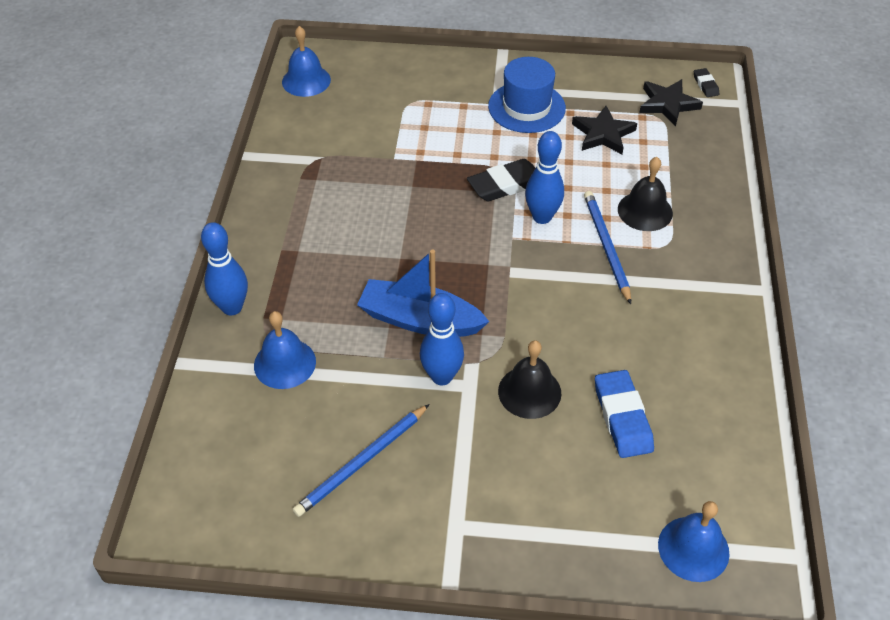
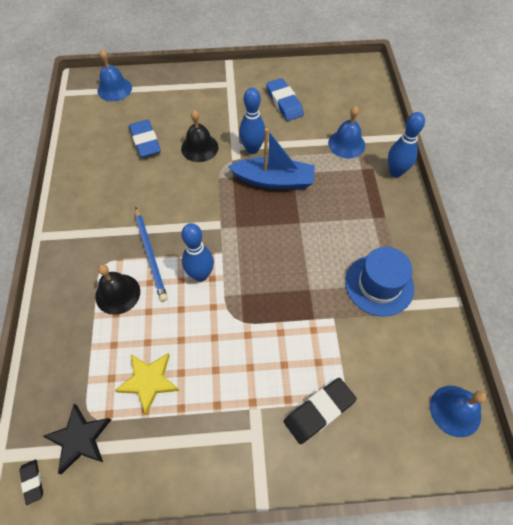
camera: 170 degrees right, 10 degrees up
blue pencil [292,404,430,517] -> blue eraser [266,78,304,121]
black eraser [467,159,535,202] -> black eraser moved to [284,378,357,444]
blue hat [488,57,566,133] -> blue hat moved to [345,247,414,317]
black star [572,106,637,154] -> yellow star [115,353,179,415]

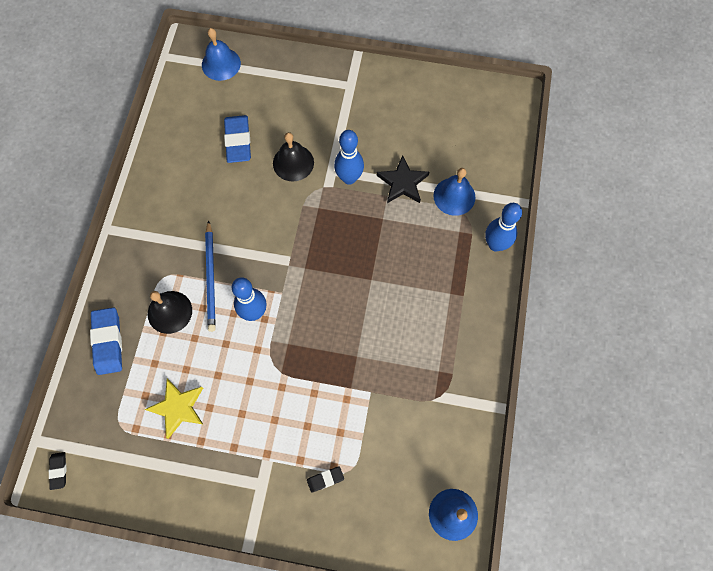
camera: 15 degrees right, 10 degrees up
black star [43,404,111,474] -> black star moved to [377,155,429,203]
blue boat [228,128,315,189] -> none
blue eraser [266,78,304,121] -> blue eraser moved to [90,308,122,375]
black eraser [284,378,357,444] -> black eraser [307,466,344,493], size x0.52
blue hat [345,247,414,317] -> none

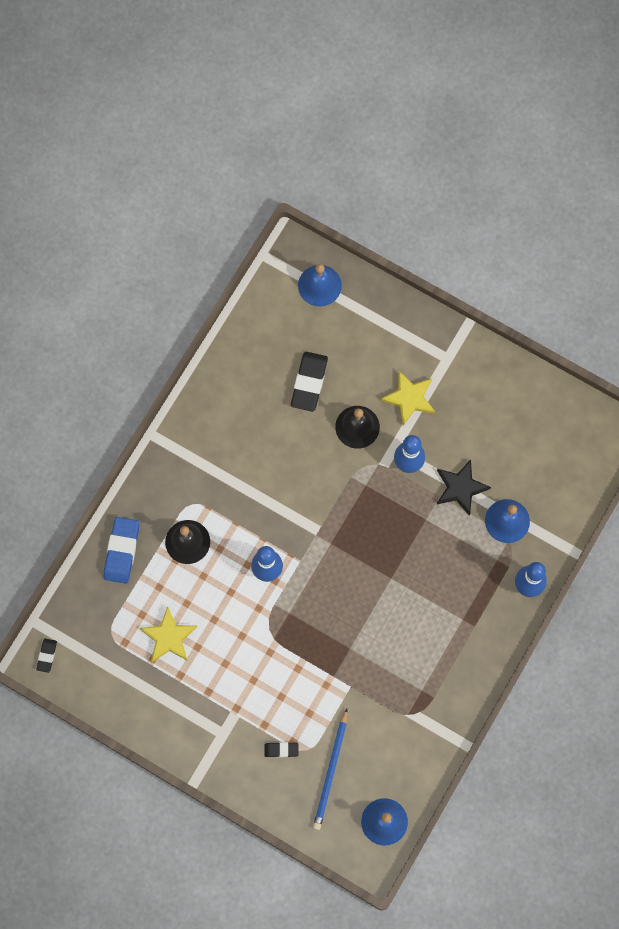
camera: 20 degrees right, 5 degrees up
blue pencil [205,220,216,332] -> blue pencil moved to [313,708,348,830]
blue eraser [224,115,251,163] -> black eraser [291,352,328,412]
none -> yellow star [380,371,435,425]

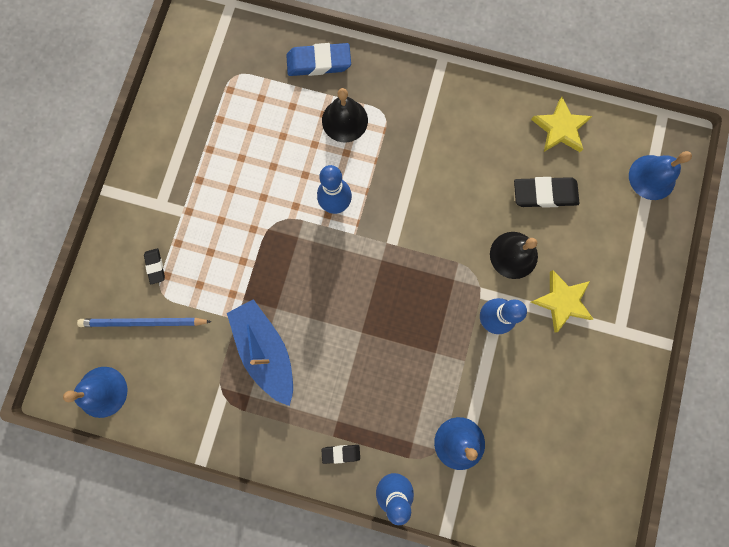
camera: 75 degrees right, 5 degrees up
black eraser [36,639,57,673] -> black eraser moved to [322,445,360,464]
yellow star [140,607,197,662] -> yellow star moved to [531,97,593,152]
black star [437,460,491,516] -> none
none -> blue boat [227,299,293,406]

